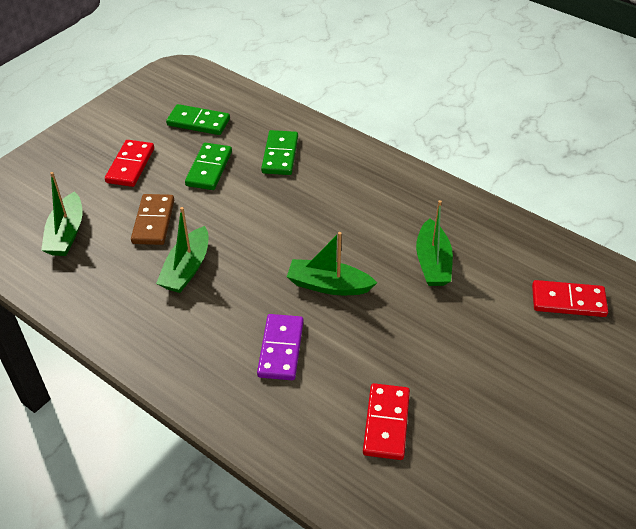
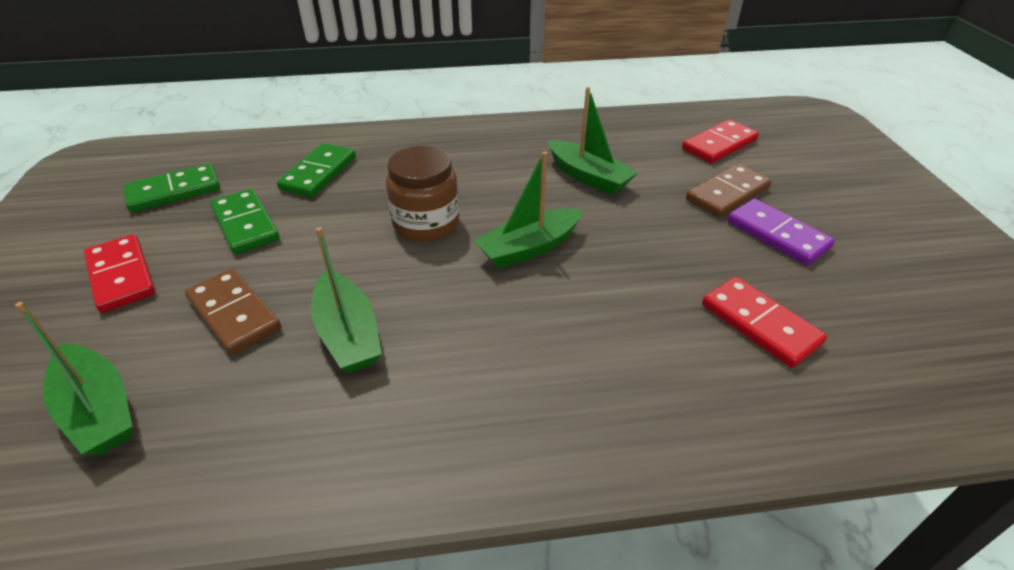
camera: 45 degrees left, 5 degrees down
purple domino [257,314,304,380] -> purple domino moved to [727,199,835,265]
green domino [261,130,298,175] -> green domino turned 60 degrees clockwise [277,143,356,197]
none -> brown jar [386,146,459,242]
none -> brown domino [686,164,772,218]

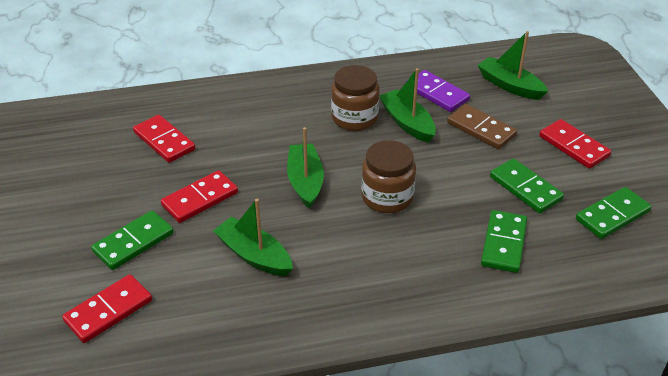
camera: 175 degrees right, 0 degrees up
green boat [474,151,583,268] -> green boat turned 60 degrees counterclockwise [287,127,324,209]
brown domino [686,164,772,218] -> green domino [91,210,174,270]
purple domino [727,199,835,265] -> purple domino moved to [405,70,470,112]
none -> red domino [161,170,238,223]
none -> brown jar [331,65,380,131]

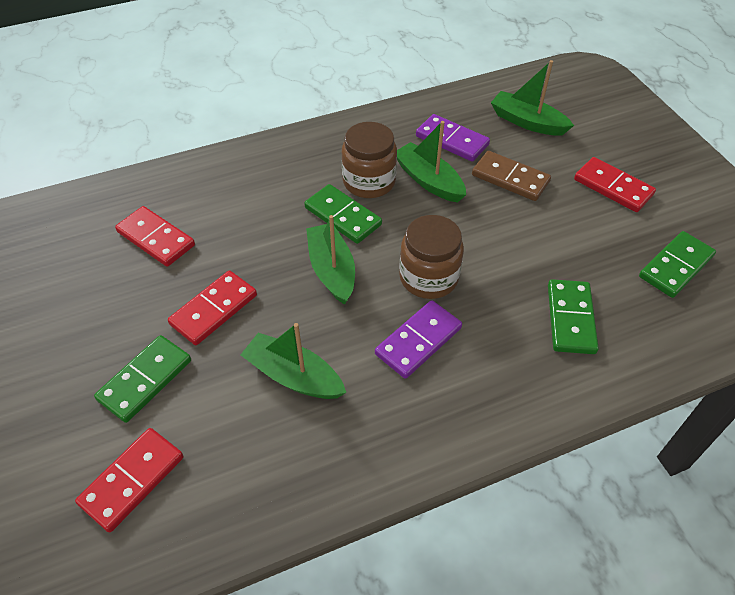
camera: 10 degrees left, 10 degrees up
green domino [490,158,564,213] -> green domino moved to [304,184,382,244]
none -> purple domino [375,300,462,379]

